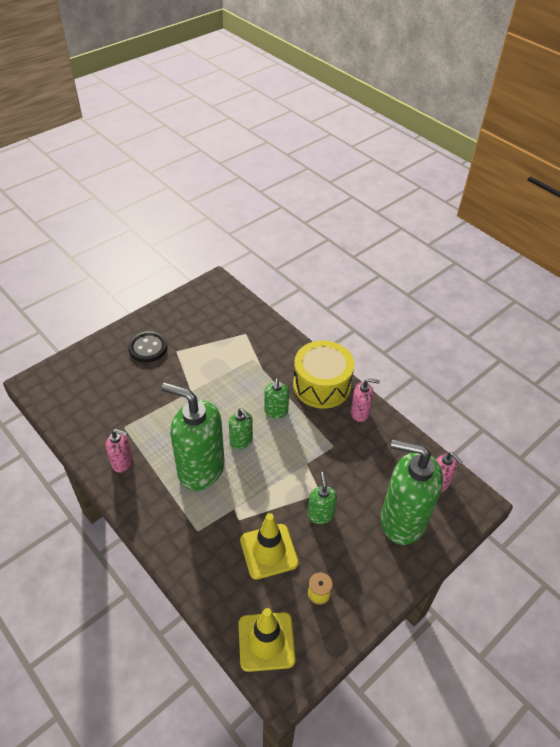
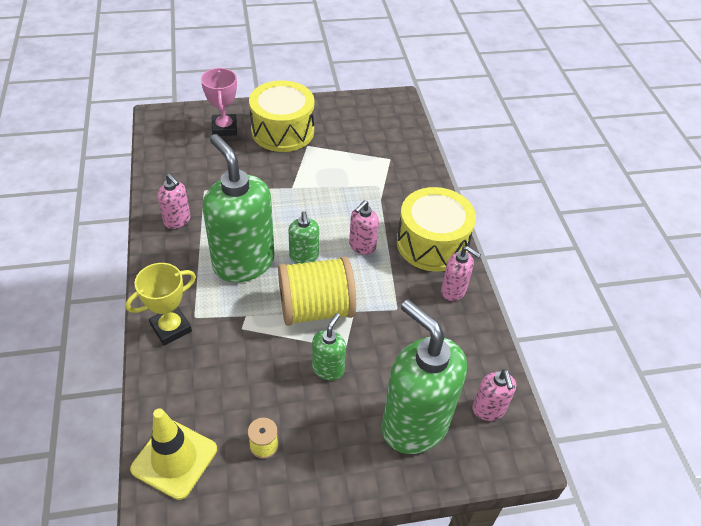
camera: 30 degrees right, 0 degrees up
black button [128,331,167,362] -> yellow drum [249,80,314,152]
yellow traffic cone [240,513,299,580] -> none
green soap dispenser [264,378,289,419] -> pink soap dispenser [349,200,379,255]
none -> yellow trophy [126,263,196,346]
none -> pink trophy [201,68,237,136]
none -> yellow spool [278,256,356,326]

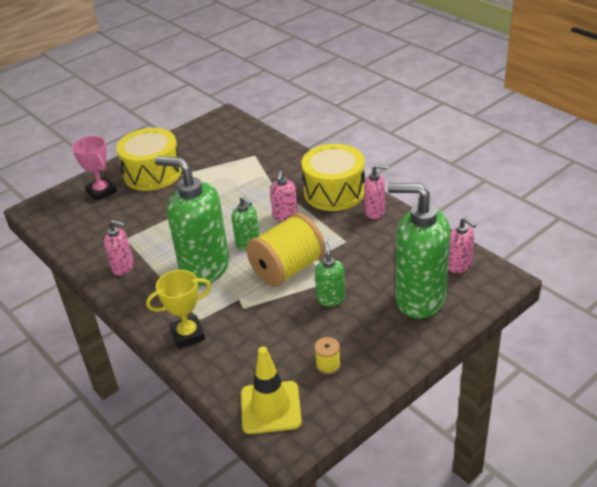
camera: 25 degrees left, 10 degrees down
yellow trophy [126,263,196,346] -> yellow trophy turned 45 degrees clockwise [146,270,212,348]

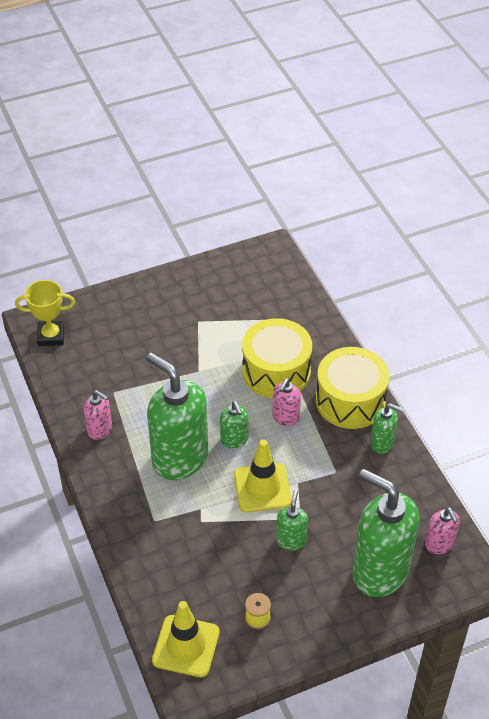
camera: 15 degrees right, 10 degrees up
pink trophy [72,136,117,201] -> none
yellow drum [116,128,182,191] -> yellow drum moved to [242,318,312,398]
yellow trophy [146,270,212,348] -> yellow trophy moved to [15,280,75,346]
yellow spool [246,213,325,287] -> yellow traffic cone [234,439,292,513]
pink soap dispenser [364,164,389,219] -> green soap dispenser [371,403,403,454]

